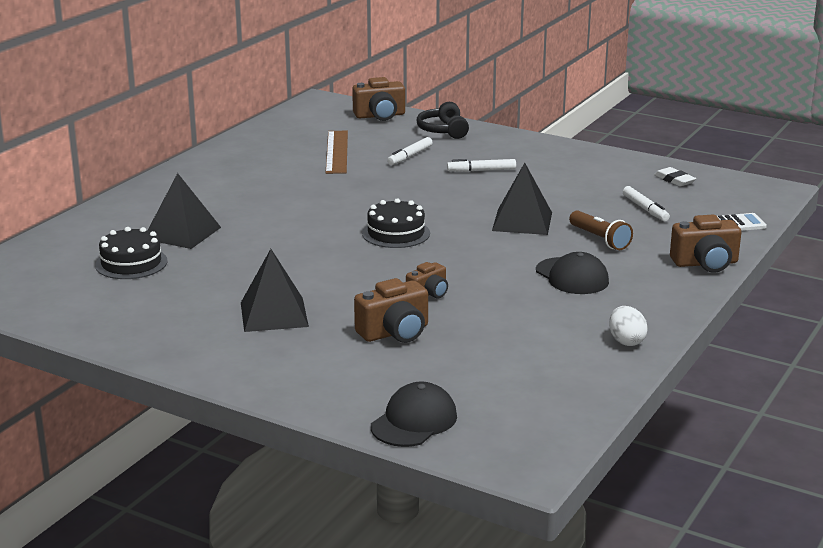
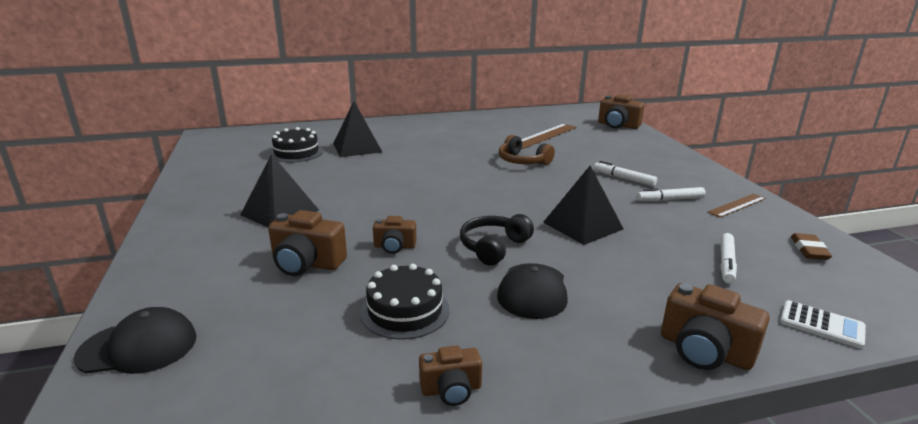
camera: 45 degrees right, 0 degrees up
black cake [362,198,430,248] -> black cake moved to [360,264,450,340]
white marker [387,137,433,165] -> white marker moved to [637,187,706,201]
black headphones [417,102,469,139] -> black headphones moved to [460,214,534,266]
brown flashlight [569,210,633,250] -> none
white egg [609,306,648,346] -> brown camera [419,346,482,406]
white eraser [654,167,696,187] -> brown eraser [791,233,832,260]
none -> brown headphones [499,135,555,165]
none -> brown ruler [708,194,766,218]

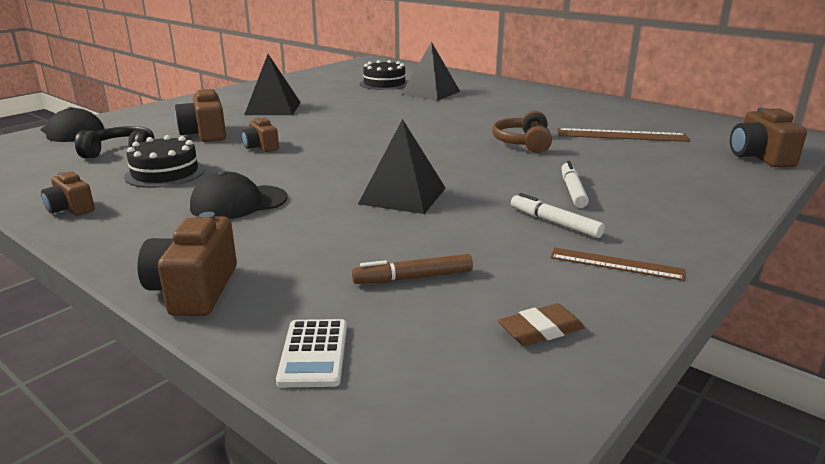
camera: 55 degrees right, 0 degrees up
black headphones [460,214,534,266] -> black headphones moved to [75,126,154,158]
white marker [720,233,737,283] -> brown marker [352,254,473,284]

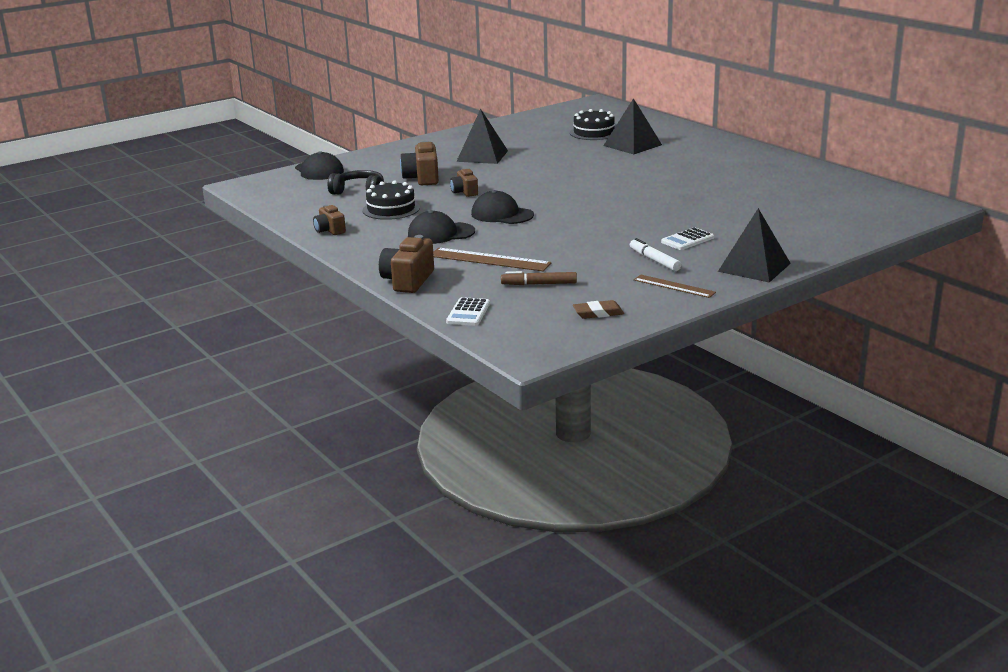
camera: 15 degrees right, 0 degrees up
black pyramid [358,119,446,214] -> black pyramid moved to [718,208,791,283]
brown headphones [492,111,552,153] -> none
brown ruler [557,128,690,142] -> brown ruler moved to [433,248,551,272]
white marker [561,161,589,208] -> white calculator [661,227,714,250]
brown camera [730,107,807,167] -> none
none -> black cap [471,190,534,224]

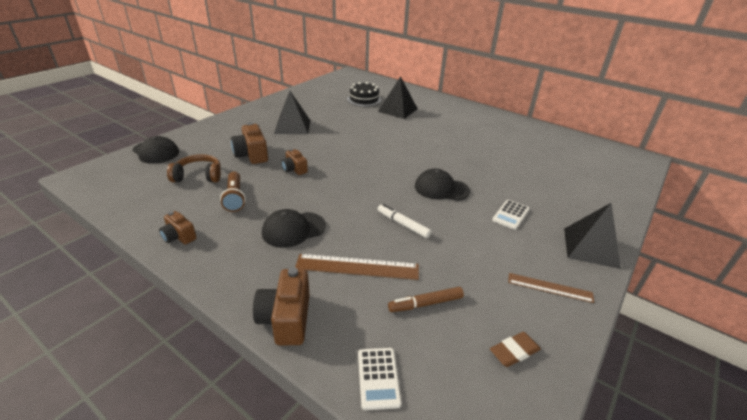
camera: 20 degrees left, 10 degrees up
black headphones [328,170,384,195] -> brown headphones [167,154,221,182]
black cake [363,180,420,220] -> brown flashlight [220,171,246,212]
black cap [471,190,534,224] -> black cap moved to [415,168,470,201]
white marker [630,238,681,271] -> white marker moved to [378,204,431,238]

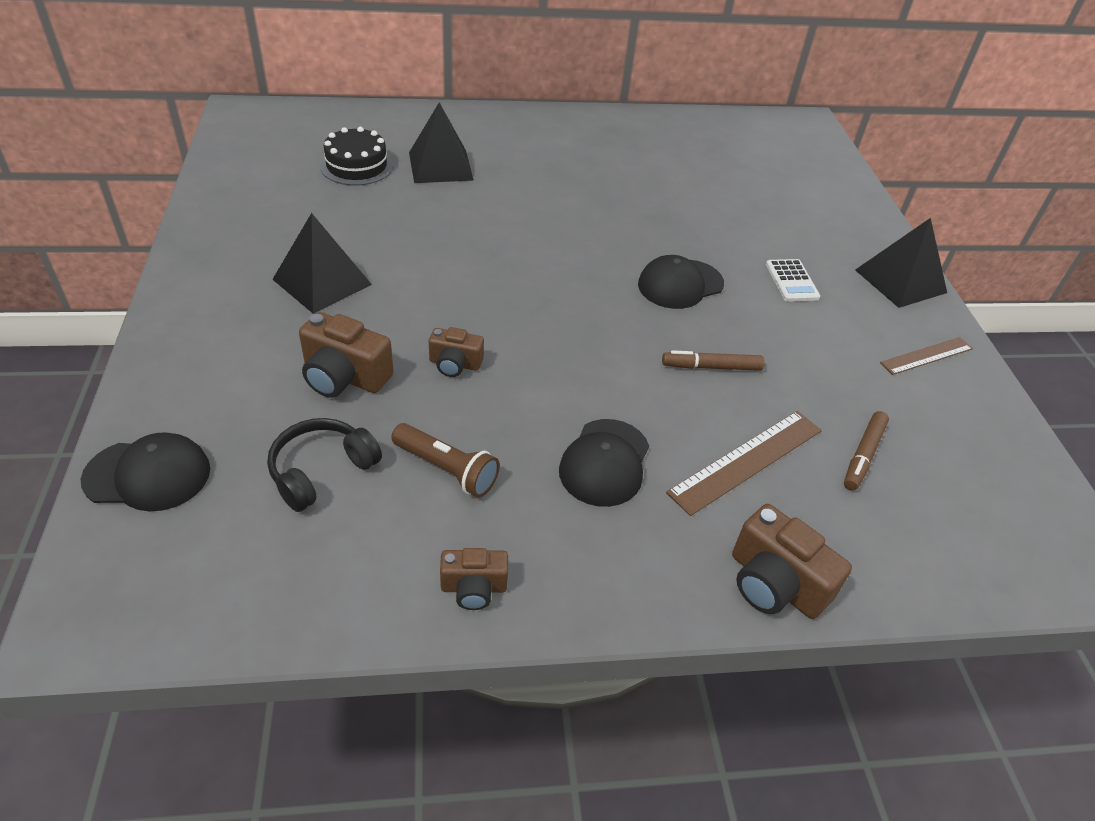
camera: 45 degrees left, 10 degrees up
brown headphones [167,154,221,182] -> black headphones [267,418,382,512]
white calculator [358,348,401,410] -> none
white marker [378,204,431,238] -> brown marker [662,350,765,371]
brown eraser [490,332,541,367] -> none

